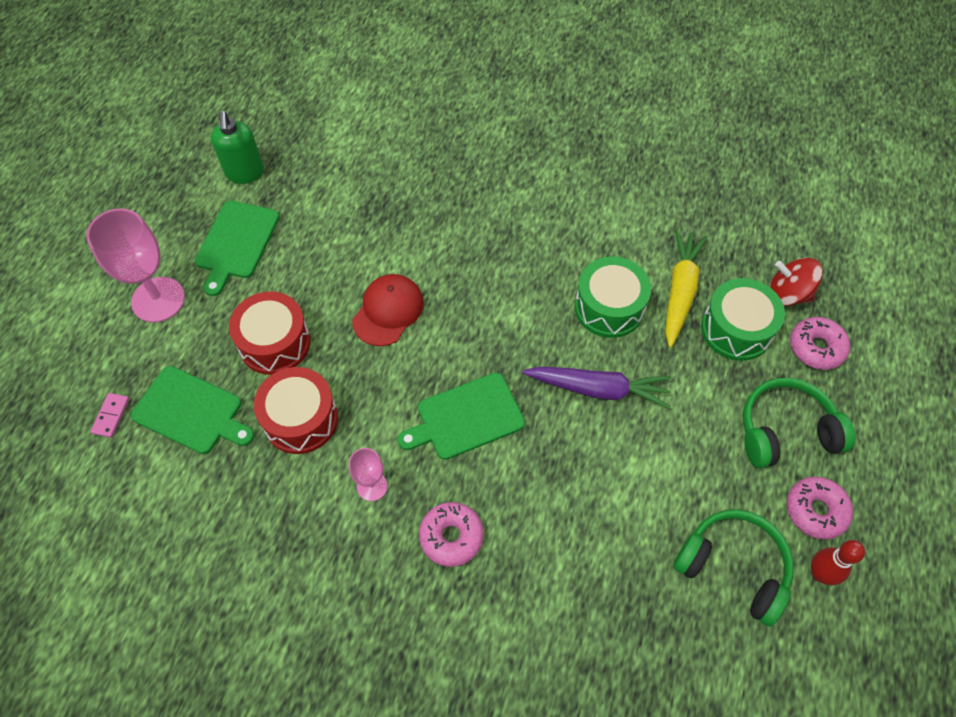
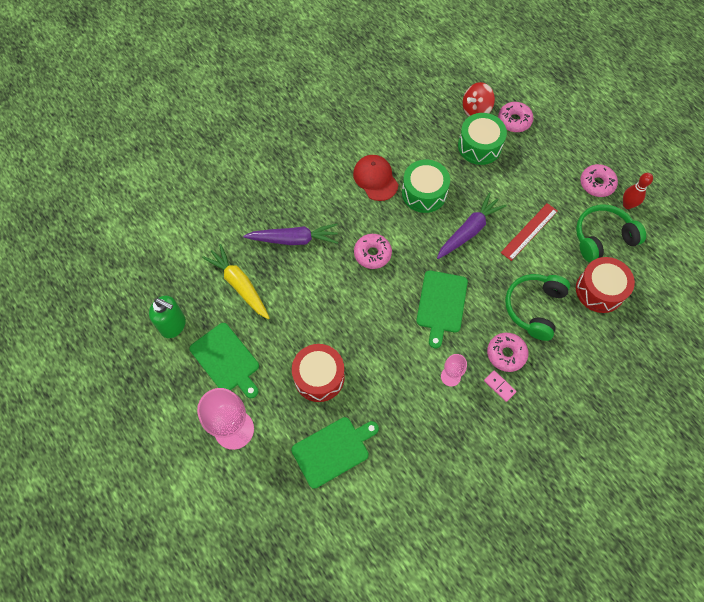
camera: 55 degrees left, 5 degrees up
pink domino [90,393,129,438] -> pink domino moved to [484,370,516,402]
red drum [254,367,338,454] -> red drum moved to [576,257,635,313]
red cap [352,274,424,346] -> red cap moved to [353,155,399,201]
yellow carrot [665,229,708,348] -> yellow carrot moved to [202,244,270,319]
green headphones [743,378,856,468] -> green headphones moved to [505,274,570,341]
none -> purple carrot [243,224,338,245]
none -> pink donut [354,234,392,269]
none -> red ruler [501,203,558,261]

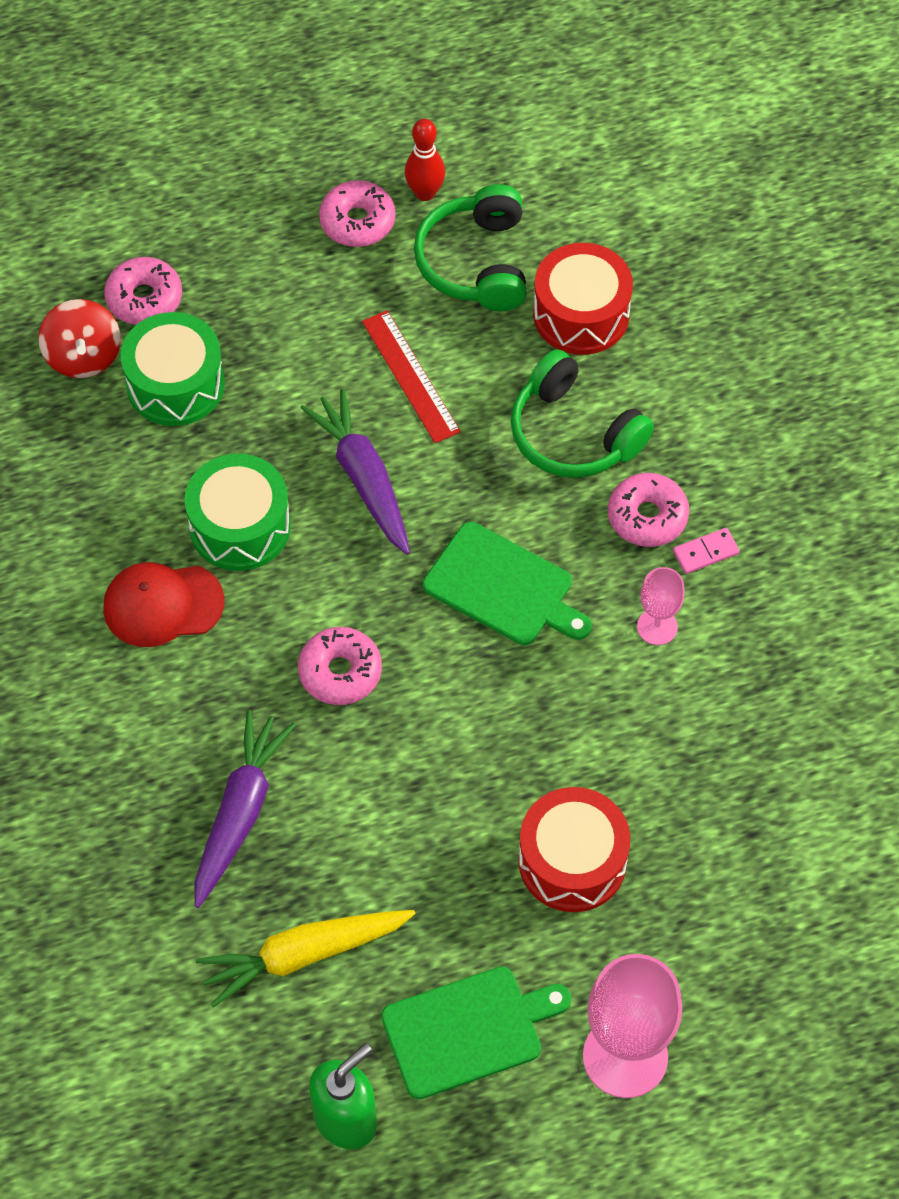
camera: 70 degrees left, 5 degrees down
green cutting board [291,417,379,489] -> none

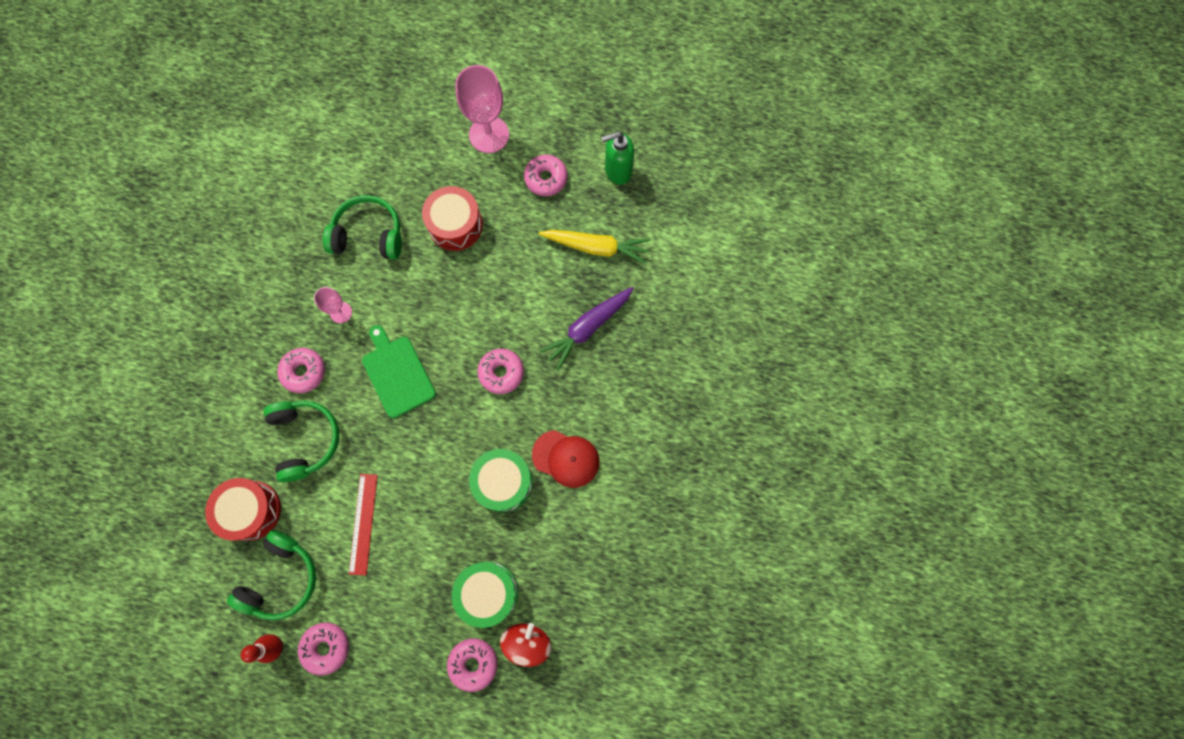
camera: 150 degrees left, 15 degrees up
purple carrot [301,388,410,555] -> none
green cutting board [381,966,571,1099] -> pink donut [524,155,568,196]
pink domino [673,528,740,574] -> none
none -> green headphones [323,195,402,259]

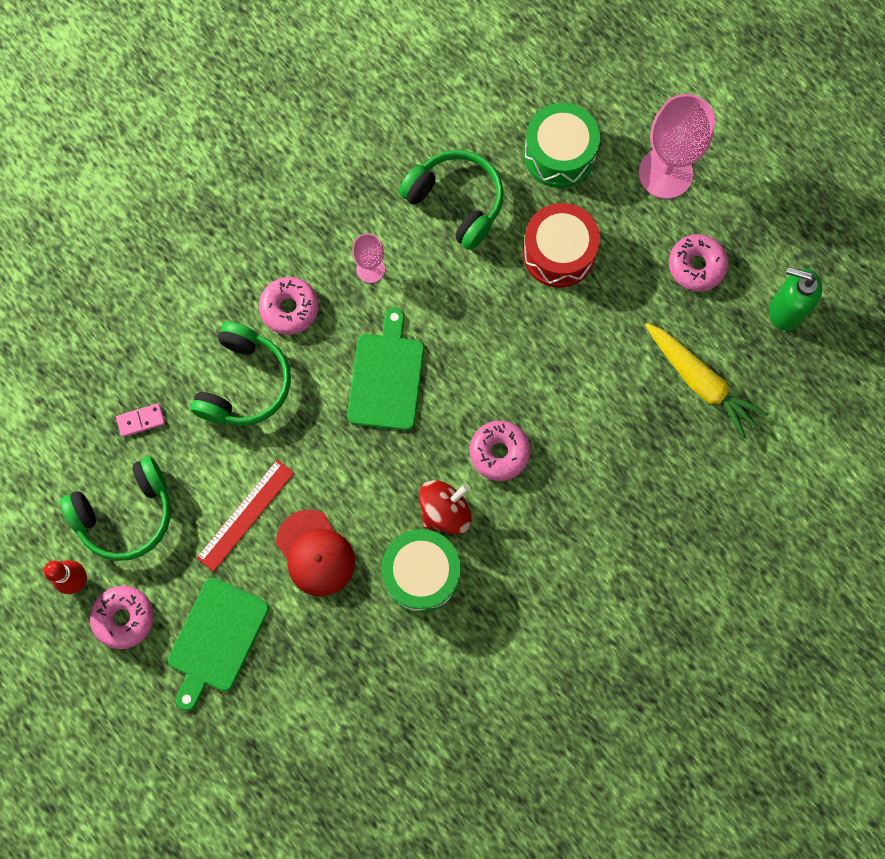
camera: 35 degrees right, 0 degrees up
red drum [205,478,281,541] -> pink domino [116,403,165,437]
pink donut [447,638,498,692] -> none
green drum [452,562,518,628] -> green drum moved to [524,103,600,188]
red spinning top [500,623,552,667] -> red spinning top moved to [419,480,472,534]
red cap [532,430,599,488] -> red cap moved to [276,510,355,596]
purple carrot [539,287,634,370] -> none
none -> green cutting board [168,578,269,711]

